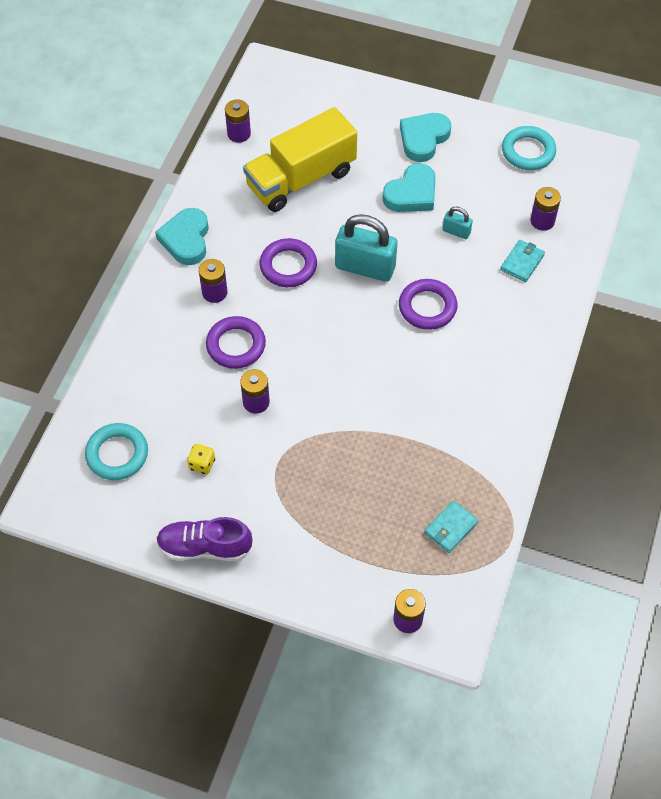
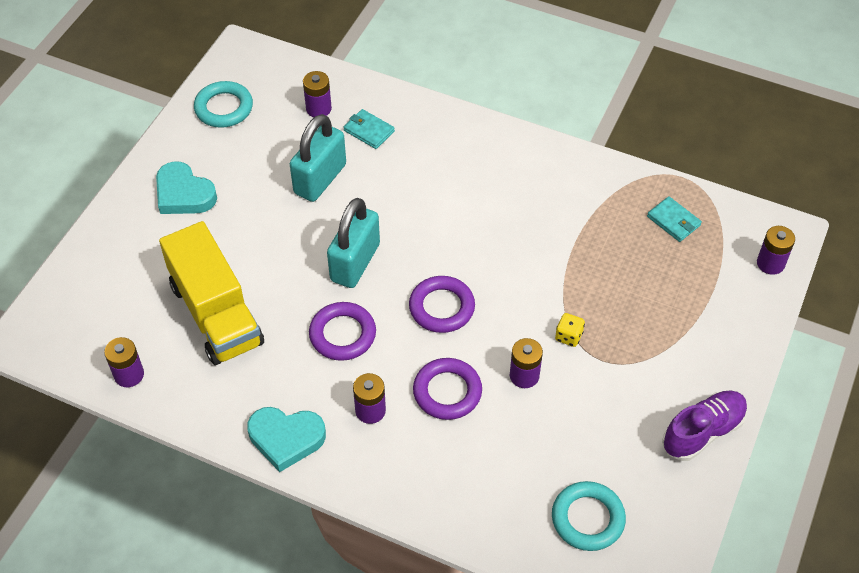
camera: 85 degrees left, 5 degrees down
purple shoe [156,517,252,561] -> purple shoe turned 135 degrees counterclockwise [662,390,747,461]
yellow dice [187,444,215,474] -> yellow dice moved to [555,313,585,347]
turquoise heart [383,163,436,212] -> none
purple ring [399,279,457,330] -> purple ring moved to [409,276,475,333]
turquoise padlock [443,207,473,239] -> turquoise padlock [290,114,346,202], size x2.09

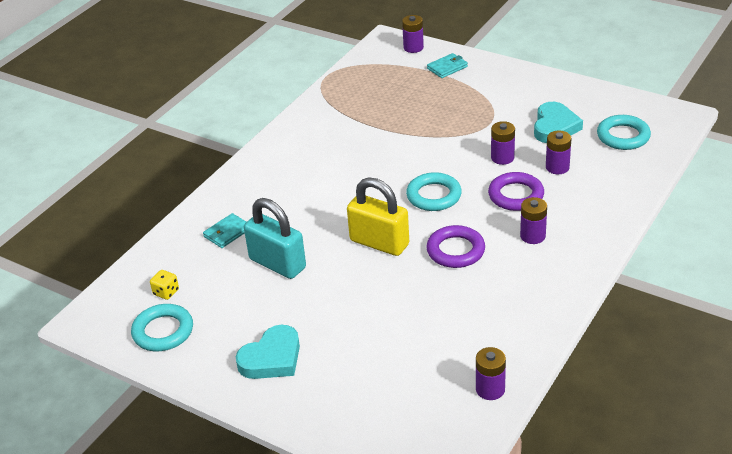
camera: 80 degrees left, 15 degrees down
yellow truck [159,221,264,365] -> none
turquoise heart [247,407,326,472] -> turquoise heart moved to [534,102,583,143]
purple battery [303,71,332,117] -> purple battery moved to [546,130,572,174]
turquoise padlock [327,198,380,288] -> yellow padlock [347,177,409,256]
purple ring [409,276,475,333] -> turquoise ring [406,172,462,211]
yellow dice [555,313,585,347] -> yellow dice moved to [150,270,179,300]
turquoise wallet [647,196,702,242] -> turquoise wallet moved to [427,53,468,78]
purple shoe [662,390,747,461] -> none

